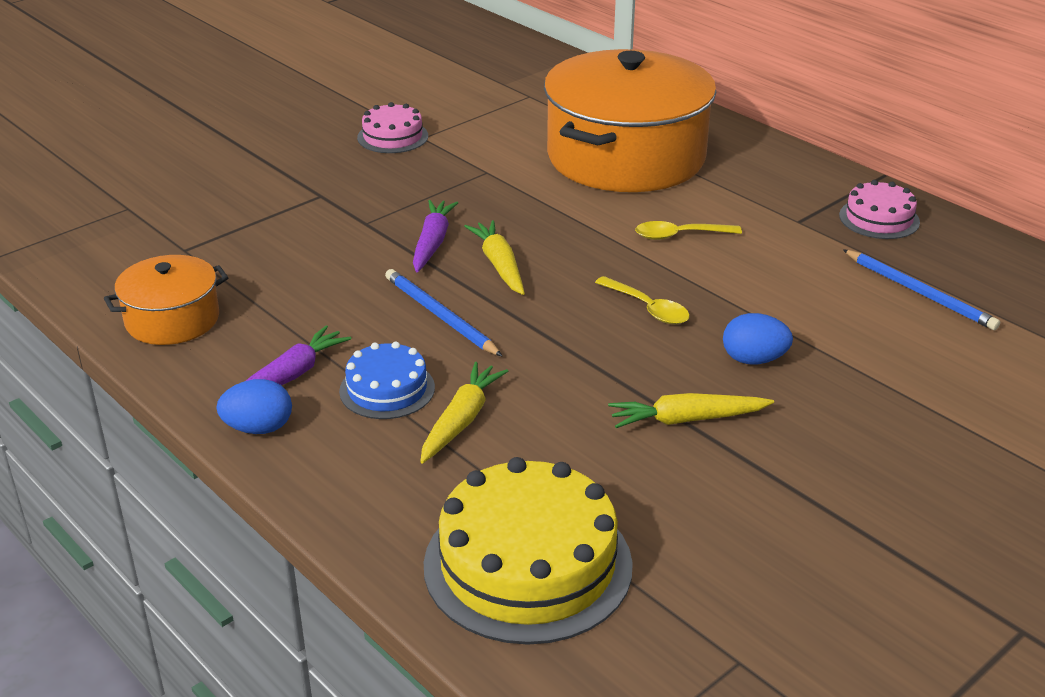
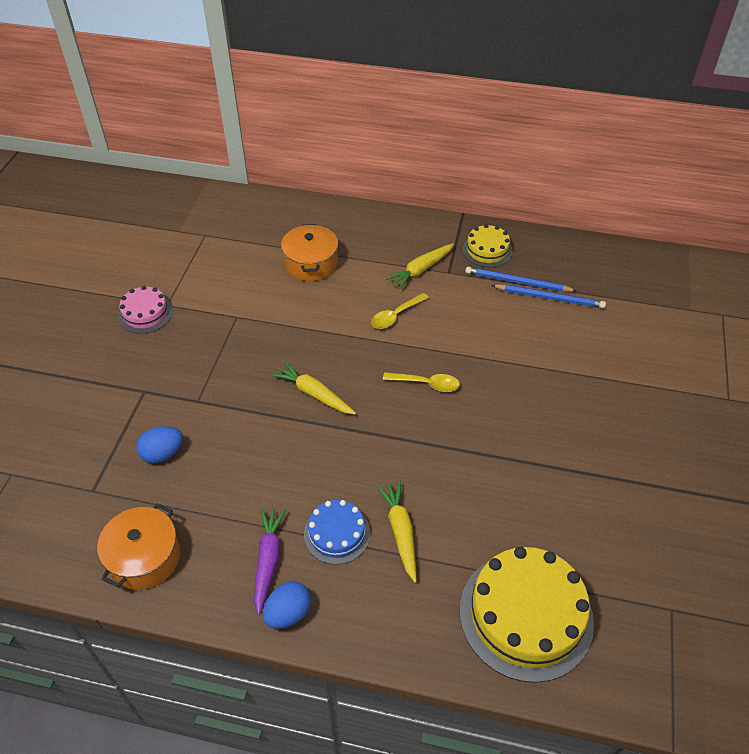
camera: 35 degrees left, 15 degrees up
blue pencil [385,269,502,356] -> blue pencil moved to [465,267,577,292]
purple carrot [413,200,458,272] -> none
orange pot [544,49,716,192] -> orange pot [281,224,338,281], size x0.48
yellow carrot [608,393,774,428] -> yellow carrot moved to [386,243,454,289]
blue egg [723,313,793,364] -> blue egg moved to [136,426,183,463]
pink cake [839,180,920,239] -> yellow cake [462,224,513,267]

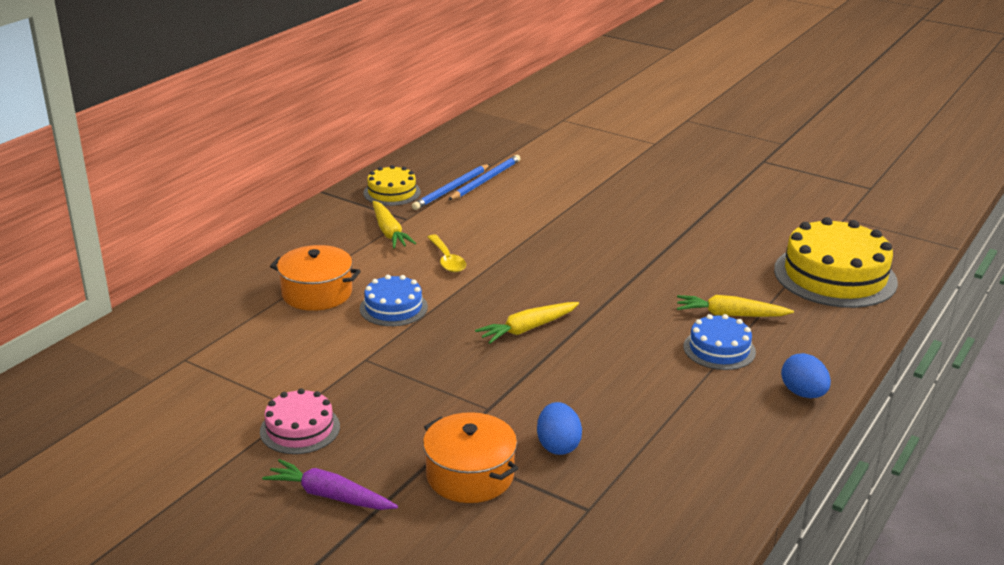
camera: 70 degrees left, 20 degrees down
orange pot [97,503,180,590] -> orange pot moved to [423,412,518,503]
purple carrot [254,508,286,615] -> purple carrot moved to [262,459,398,510]
yellow spoon [383,372,460,392] -> none
none -> blue cake [360,275,428,326]

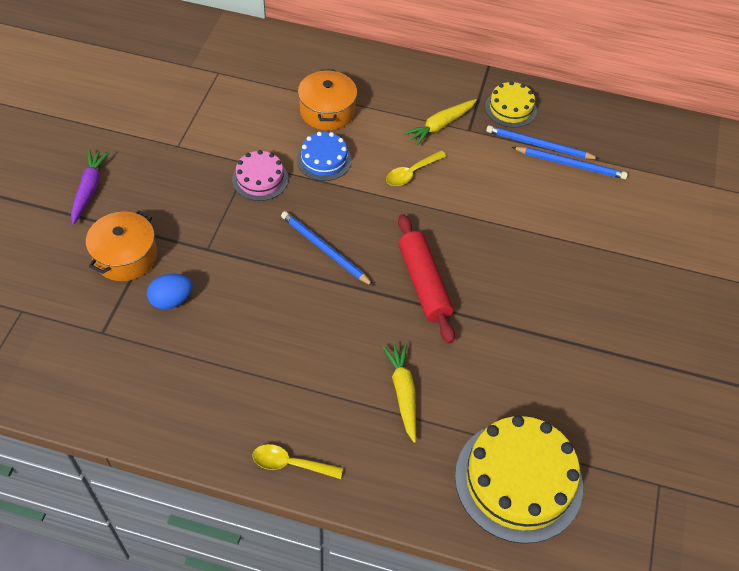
camera: 70 degrees right, 25 degrees up
pink cake [260,388,340,454] -> pink cake moved to [232,150,288,201]
yellow carrot [475,302,579,344] -> blue pencil [281,211,373,286]
blue cake [684,314,756,370] -> none
blue egg [781,353,831,398] -> yellow spoon [253,444,343,479]
none -> red rolling pin [398,214,455,344]

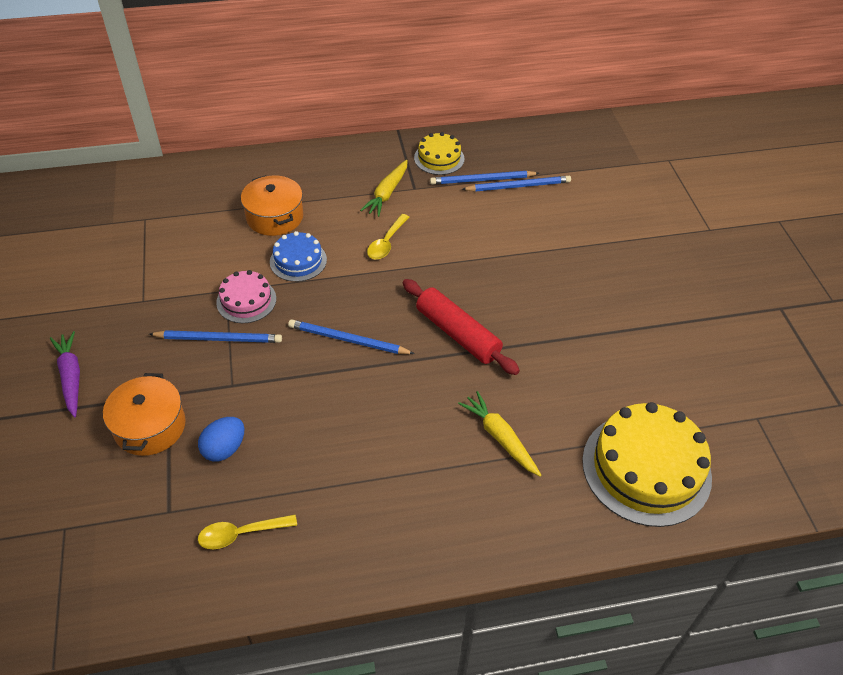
camera: 25 degrees left, 5 degrees down
yellow spoon [253,444,343,479] -> yellow spoon moved to [198,514,297,549]
none -> blue pencil [149,330,282,343]

